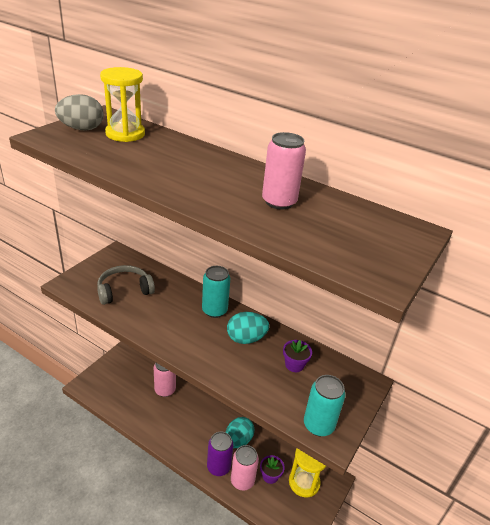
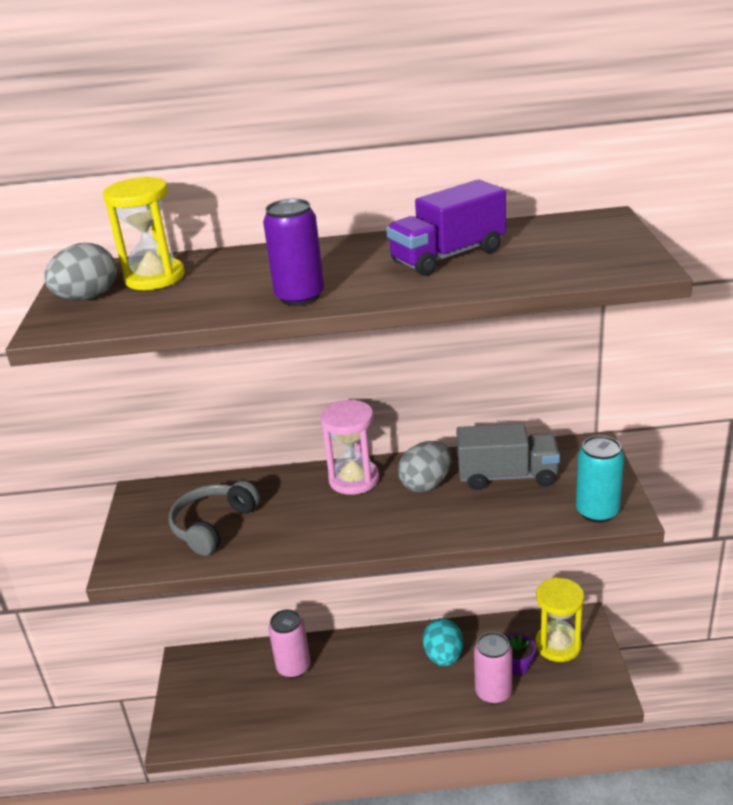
camera: 30 degrees left, 5 degrees down
turquoise can [202,266,230,318] -> pink hourglass [320,400,379,495]
purple can [207,432,234,476] -> purple can moved to [263,199,324,306]
turquoise egg [227,312,269,344] -> grey egg [398,441,451,492]
pink can [262,132,306,210] -> purple truck [386,180,506,276]
purple flower pot [283,340,312,372] -> grey truck [456,423,560,490]

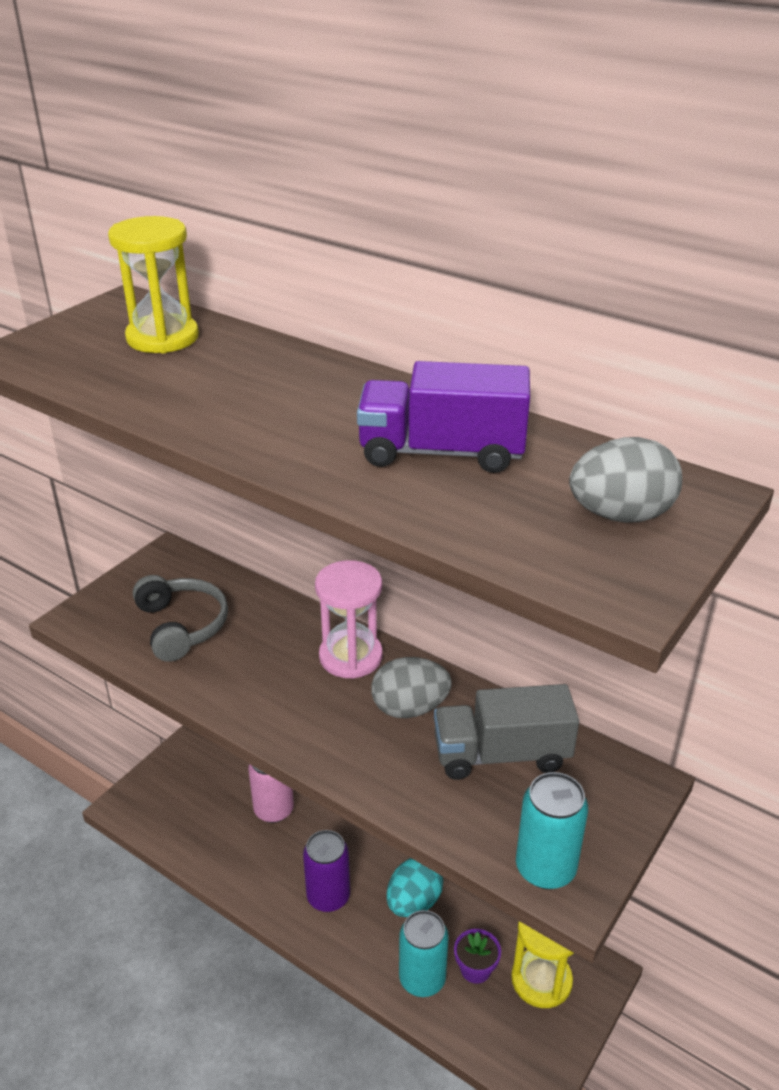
camera: 35 degrees right, 5 degrees up
grey egg [44,243,117,300] -> grey egg moved to [569,437,682,523]
grey headphones [169,481,260,556] -> grey headphones turned 90 degrees clockwise [133,575,228,662]
purple can [263,199,324,306] -> purple can moved to [303,830,350,912]
grey truck [456,423,560,490] -> grey truck turned 135 degrees clockwise [434,684,579,780]
pink can [474,632,512,704] -> turquoise can [399,910,449,997]

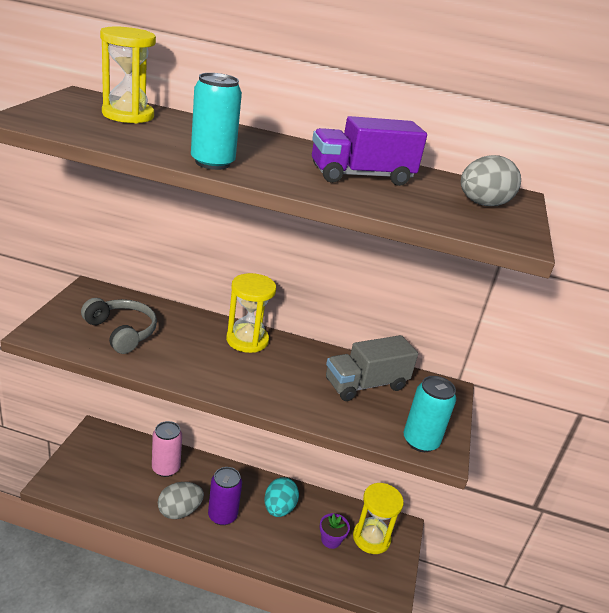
camera: 25 degrees left, 5 degrees down
pink hourglass [315,560,383,679] -> yellow hourglass [226,273,276,353]
grey egg [371,657,452,718] -> grey egg moved to [158,482,204,519]
turquoise can [399,910,449,997] -> turquoise can moved to [191,73,242,170]

